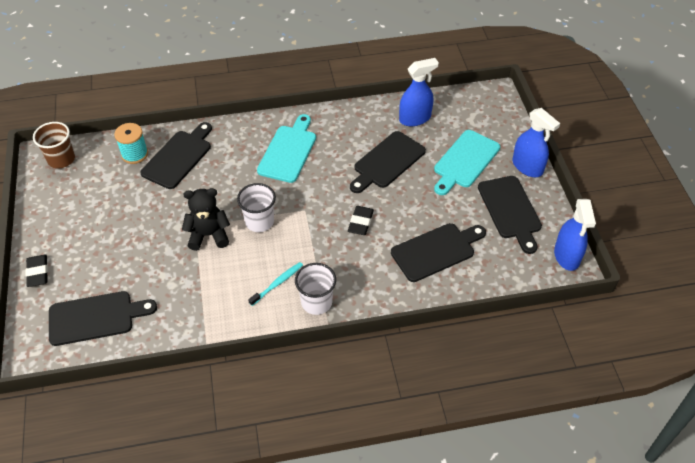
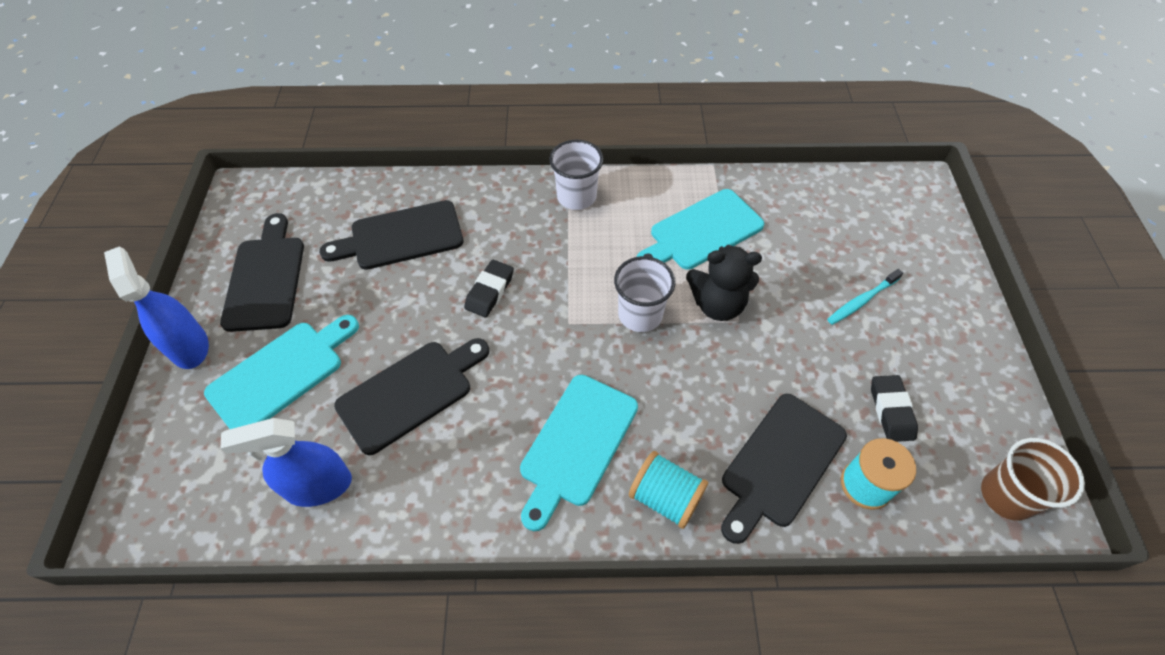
camera: 170 degrees left, 5 degrees up
black eraser [25,255,48,287] -> black eraser moved to [871,375,918,442]
black cutting board [49,291,157,346] -> none
turquoise toothbrush [248,262,303,306] -> turquoise toothbrush moved to [827,269,903,325]
blue spray bottle [554,199,596,271] -> none
none -> turquoise spool [629,451,708,529]
none -> turquoise cutting board [636,189,764,270]

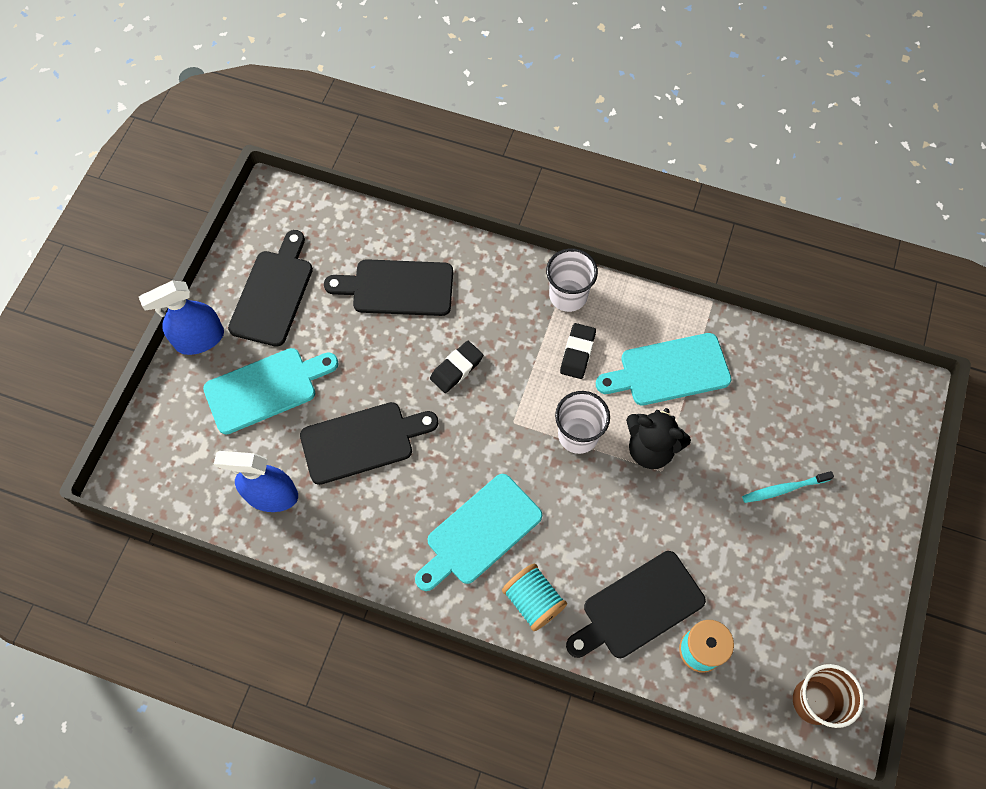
camera: 20 degrees right, 10 degrees up
blue spray bottle [104,246,209,369] -> blue spray bottle turned 105 degrees counterclockwise [139,281,224,355]
black eraser [871,375,918,442] -> black eraser moved to [560,323,596,379]

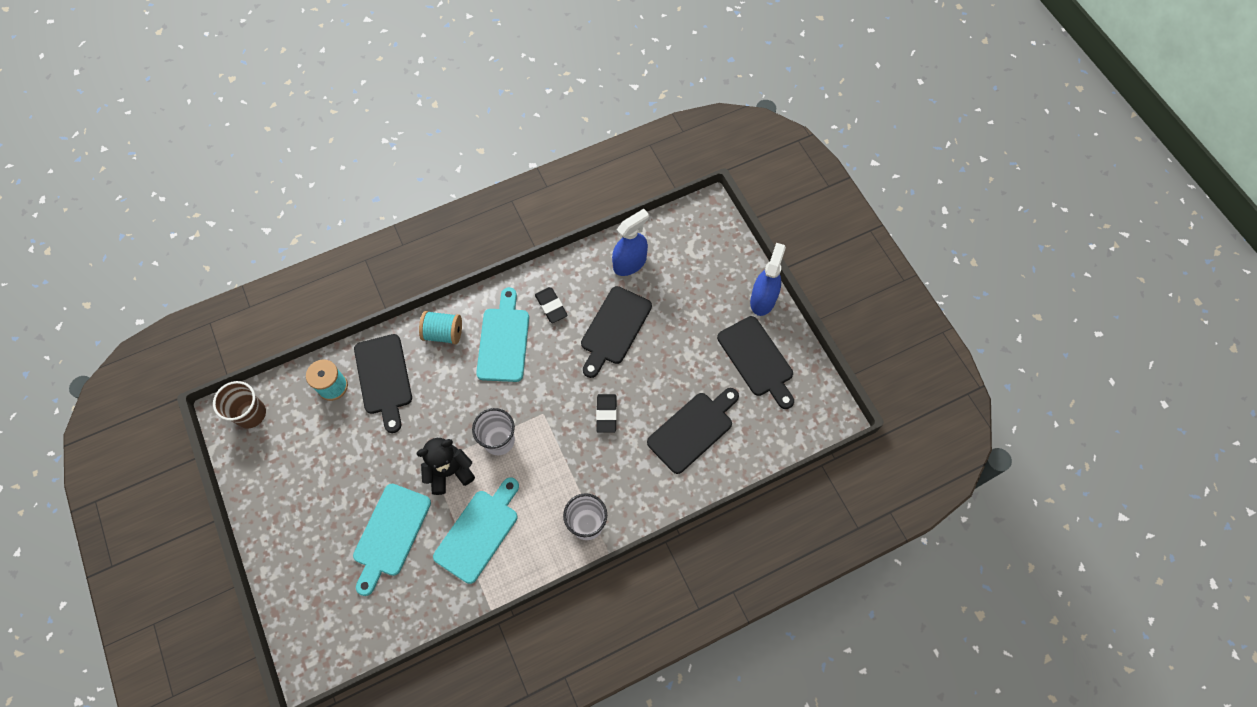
camera: 135 degrees right, 0 degrees up
turquoise cutting board [203,348,339,435] -> turquoise cutting board moved to [353,484,431,596]
black eraser [560,323,596,379] -> black eraser moved to [535,287,568,323]
black cutting board [566,551,706,658] -> black cutting board turned 150 degrees clockwise [354,334,412,433]
turquoise toothbrush [742,471,834,503] -> none

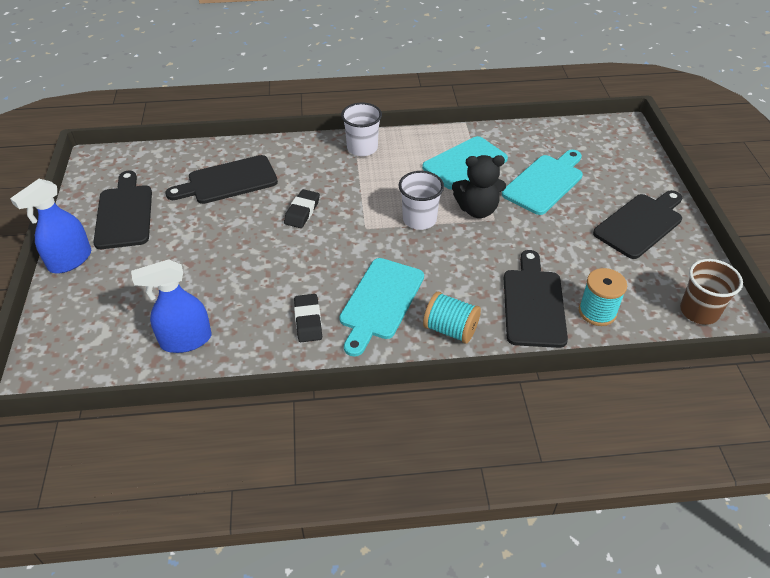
camera: 160 degrees left, 20 degrees down
black cutting board [581,286,652,378] -> black cutting board moved to [593,190,682,259]

